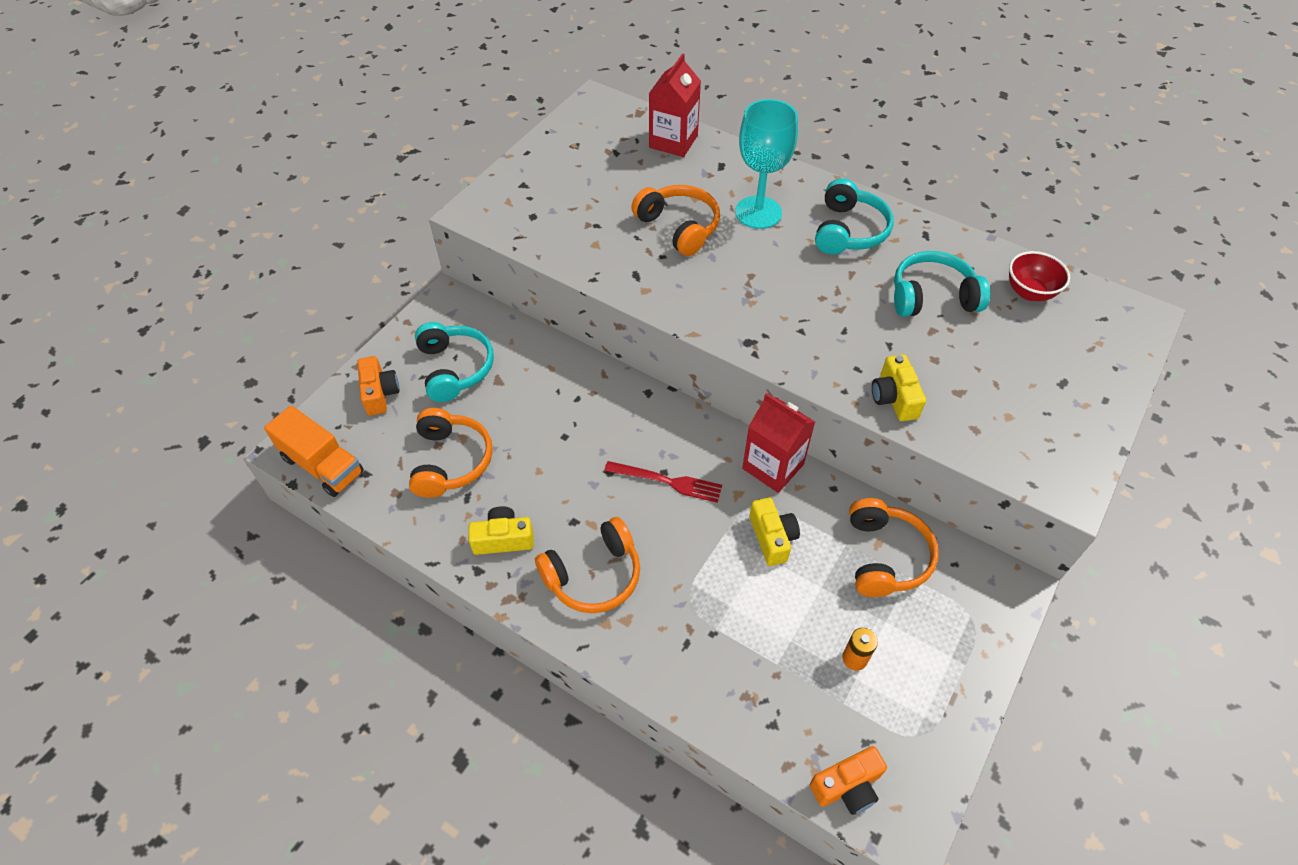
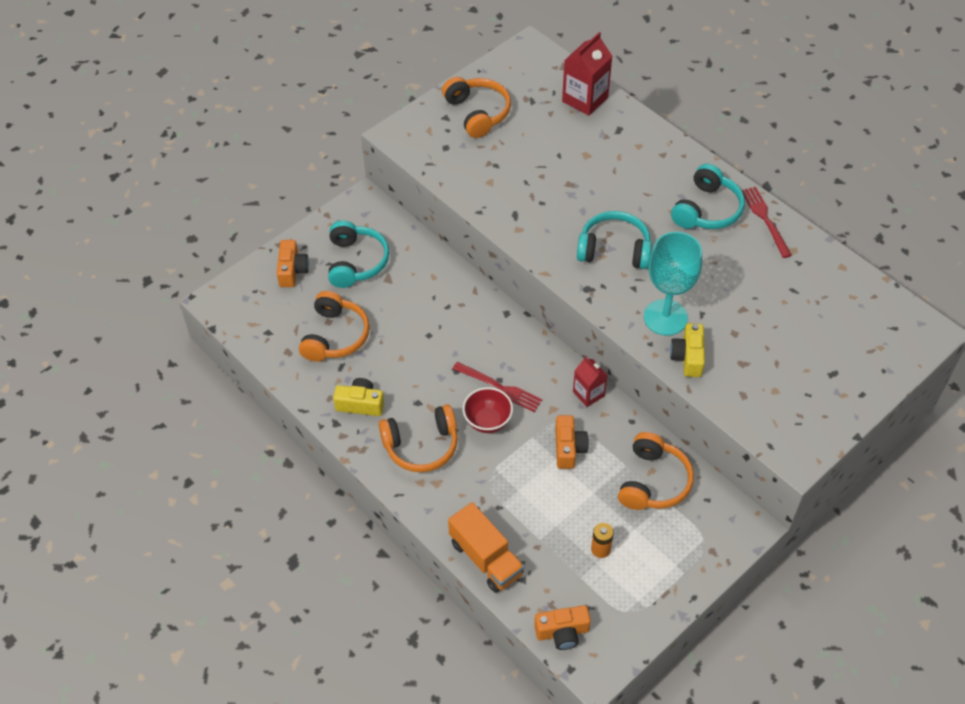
camera: 15 degrees right, 0 degrees up
orange truck [264,405,364,497] -> orange truck moved to [448,502,524,593]
orange headphones [631,185,720,256] -> orange headphones moved to [442,77,511,138]
turquoise goblet [735,99,798,229] -> turquoise goblet moved to [644,232,702,335]
red carton [742,393,815,493] -> red carton [573,356,608,407], size x0.62
yellow camera [750,498,800,566] -> orange camera [555,415,589,469]
turquoise headphones [894,251,990,317] -> turquoise headphones moved to [577,211,652,269]
red bowl [1009,251,1070,301] -> red bowl moved to [463,387,513,433]
none -> red fork [741,187,792,258]

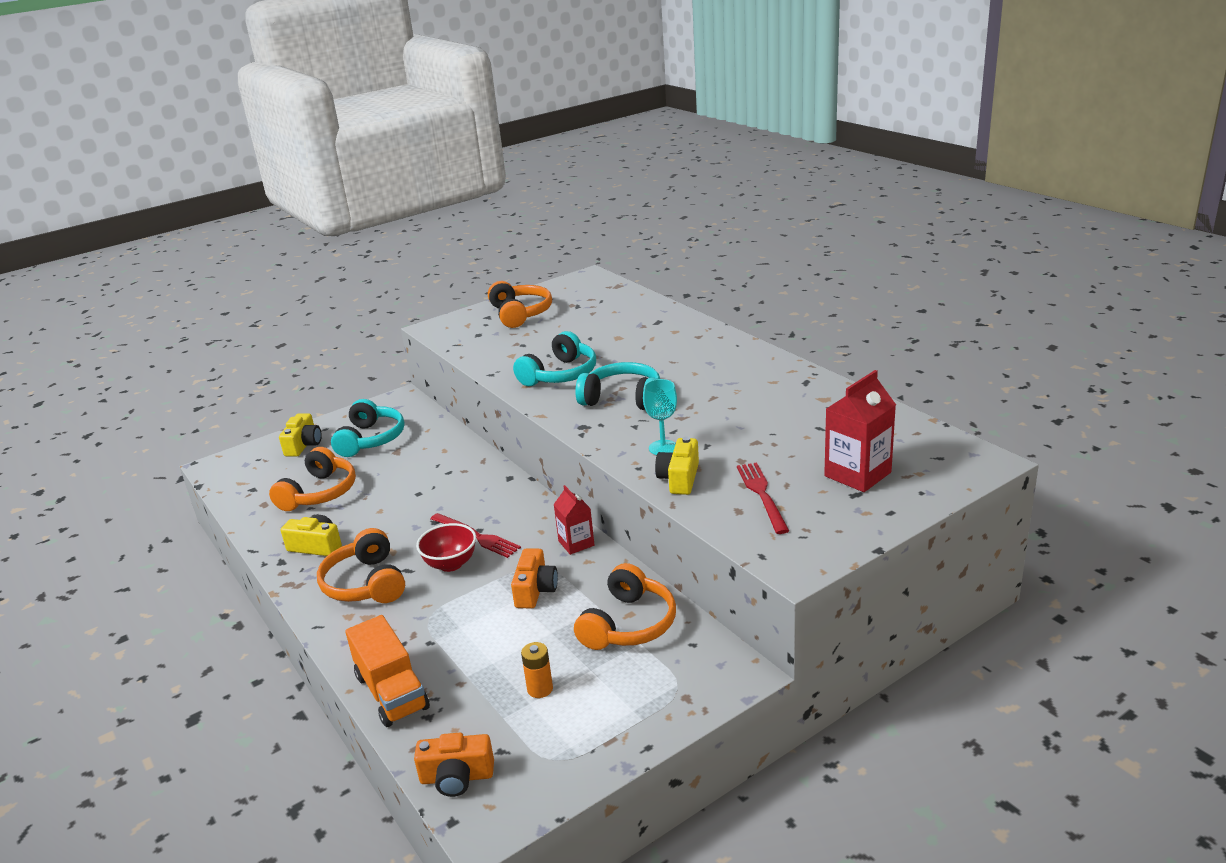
camera: 10 degrees right, 25 degrees down
orange camera [277,240,309,287] -> yellow camera [279,413,322,457]
orange headphones [379,404,458,472] -> orange headphones turned 75 degrees clockwise [317,528,405,603]
red carton [562,32,612,116] -> red carton moved to [824,370,896,492]
turquoise goblet [644,232,702,335] -> turquoise goblet [643,379,677,455], size x0.56
turquoise headphones [671,164,745,229] -> turquoise headphones moved to [513,331,596,386]
red fork [741,187,792,258] -> red fork moved to [737,463,789,534]

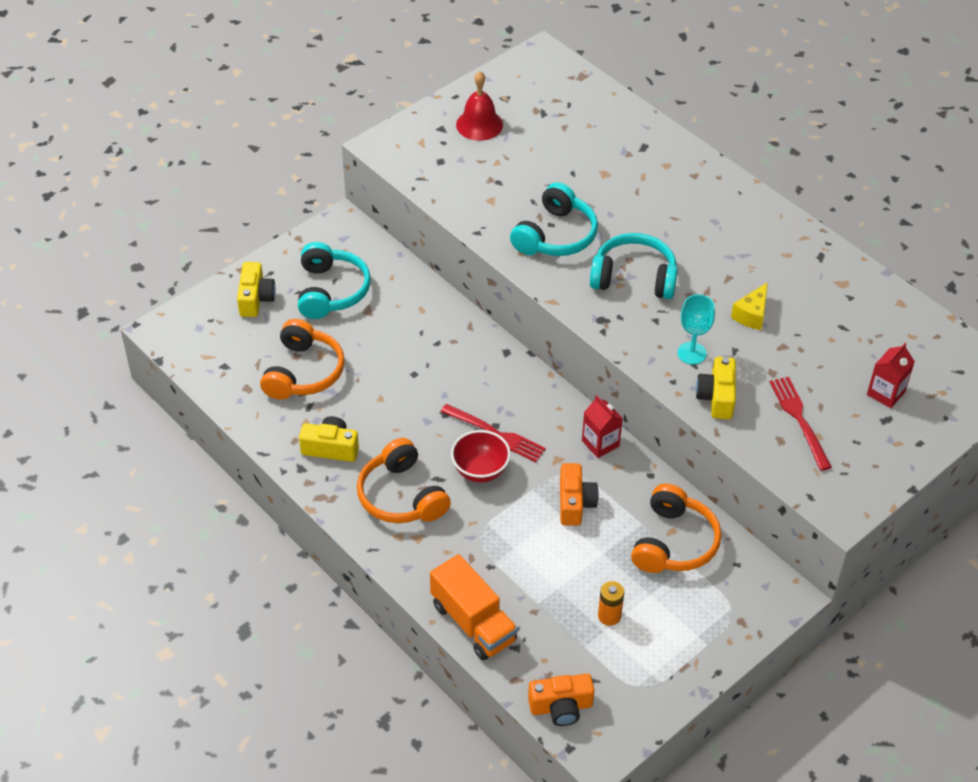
camera: 10 degrees left, 20 degrees up
orange headphones [488,281,552,328] -> red bell [456,71,503,141]
red carton [824,370,896,492] -> red carton [867,343,915,408], size x0.62
none -> yellow cheese [731,282,768,330]

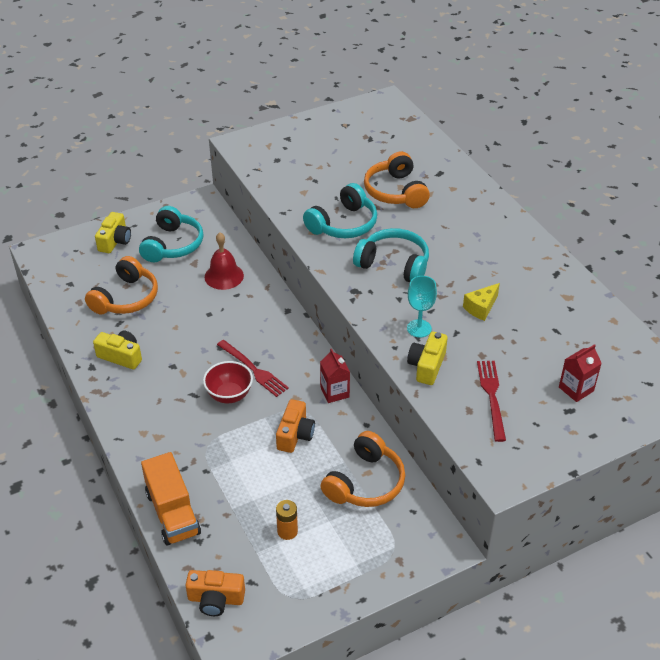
camera: 15 degrees right, 5 degrees down
orange headphones [357,438,451,523] -> orange headphones moved to [364,152,430,208]
red bell [456,71,503,141] -> red bell moved to [205,232,244,290]

